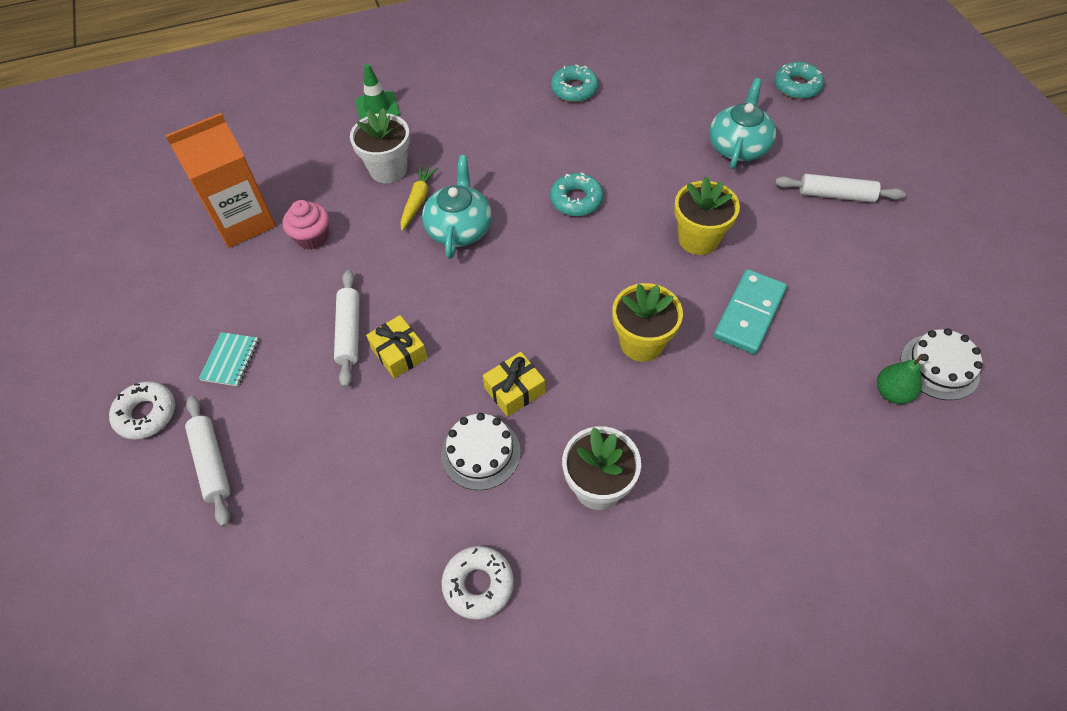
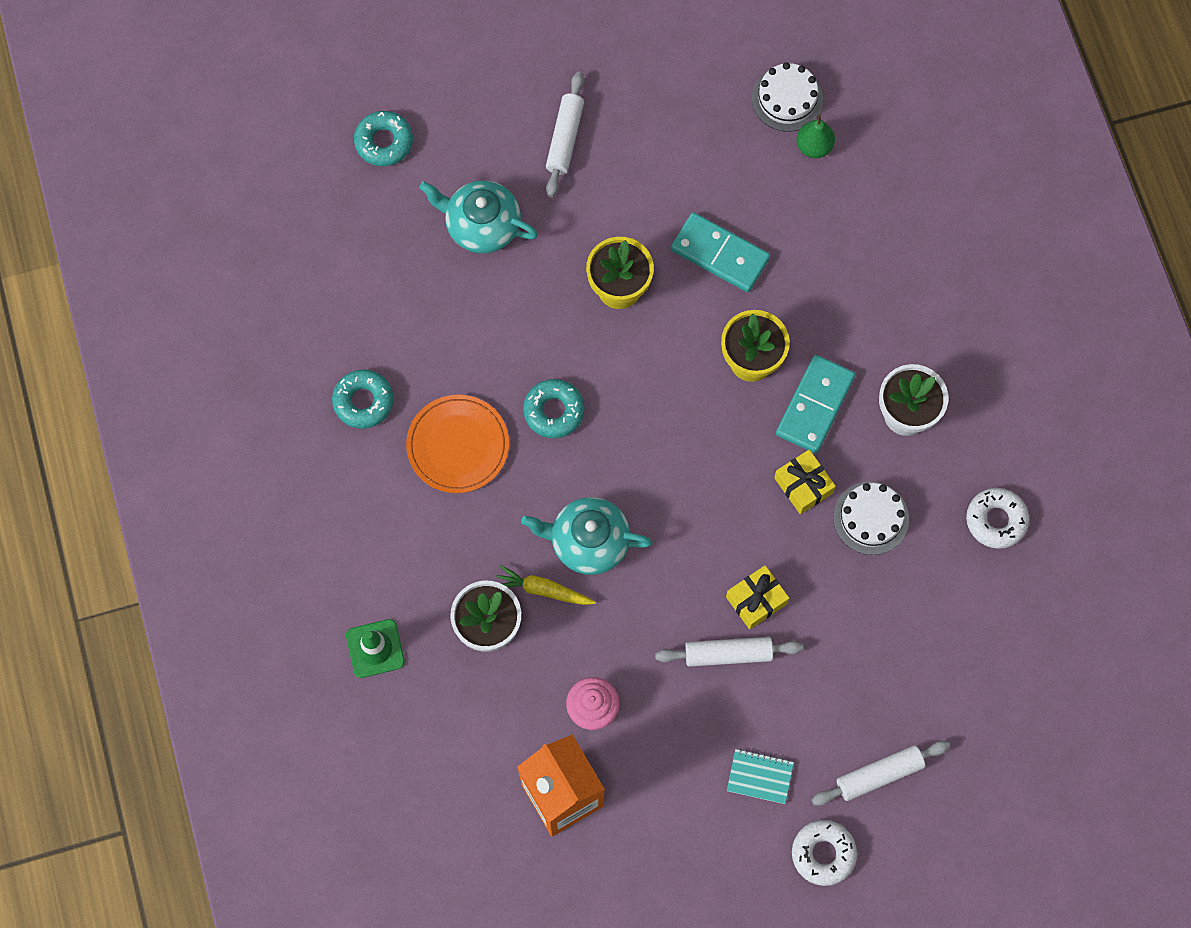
camera: 90 degrees left, 15 degrees up
none -> orange plate [406,395,509,493]
none -> turquoise domino [776,355,855,453]

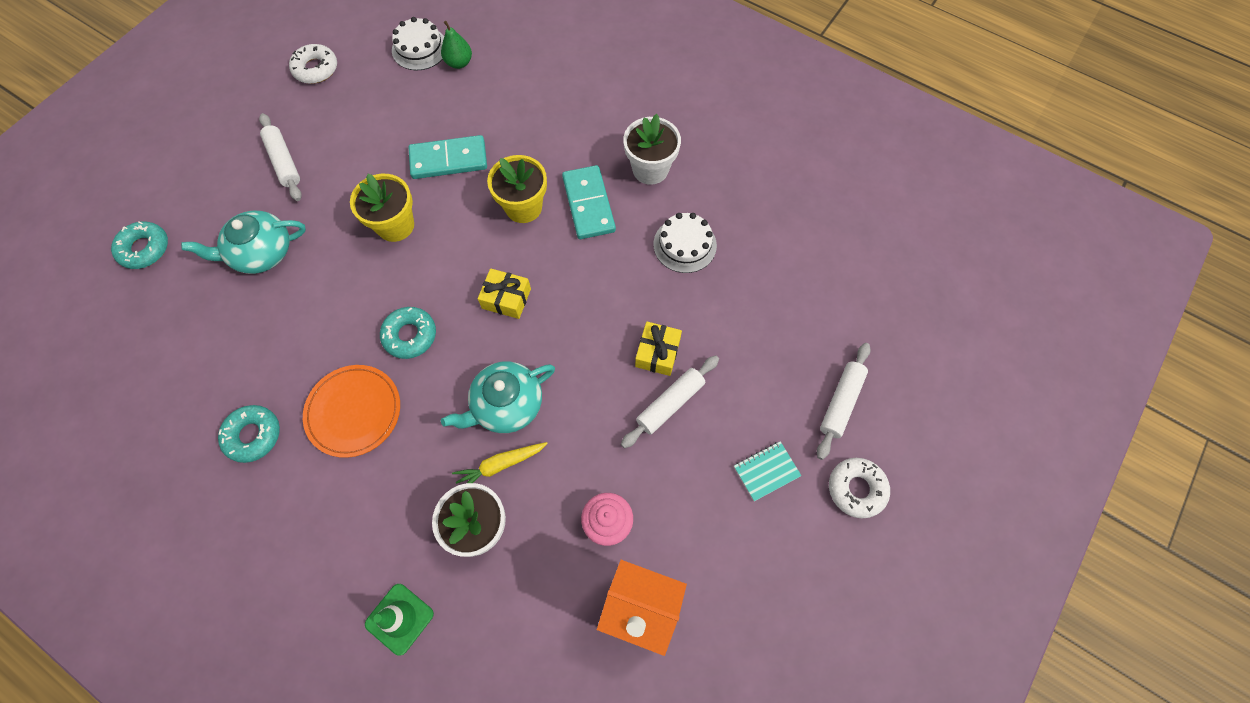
camera: 40 degrees left, 5 degrees down
yellow gift [774,450,836,514] -> yellow gift moved to [478,268,531,319]
white donut [966,488,1029,549] -> white donut moved to [289,44,337,84]

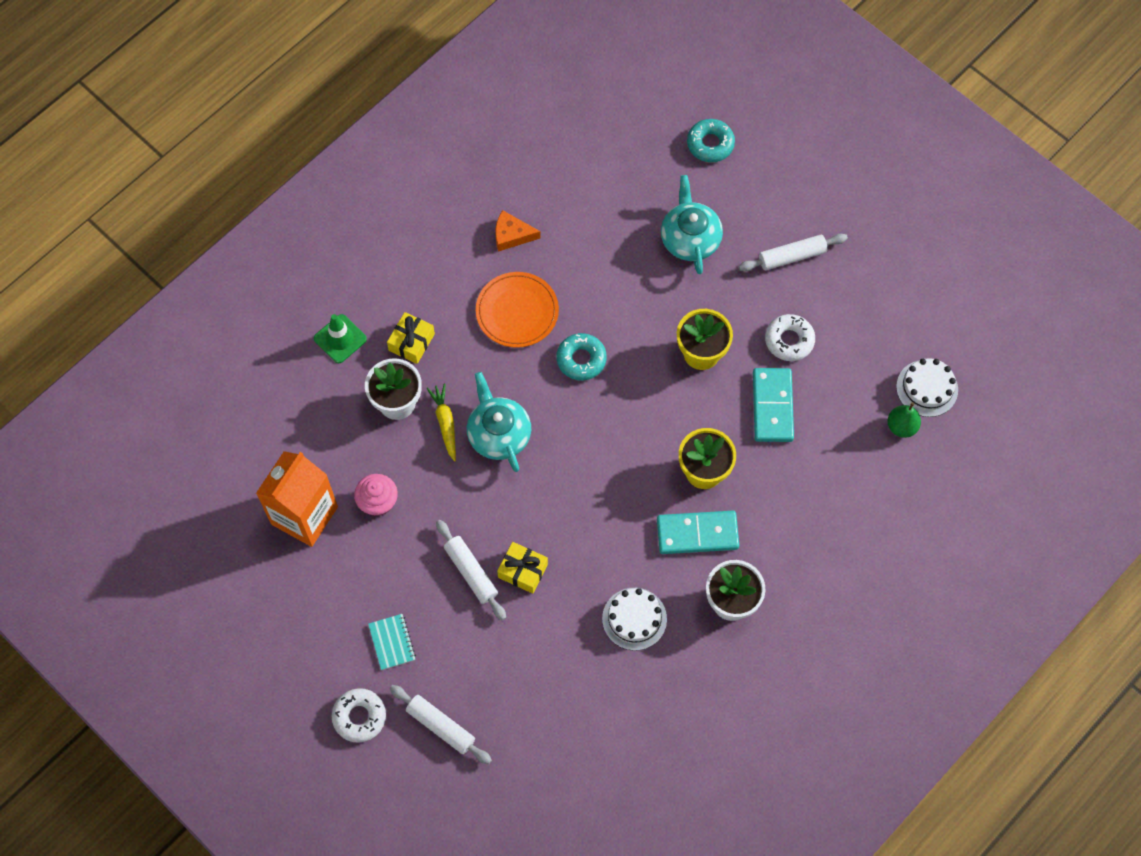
camera: 100 degrees right, 0 degrees up
turquoise donut [218,405,280,463] -> orange cheese [495,210,541,252]
white donut [289,44,337,84] -> white donut moved to [765,314,815,361]
yellow gift [478,268,531,319] -> yellow gift moved to [387,312,435,364]

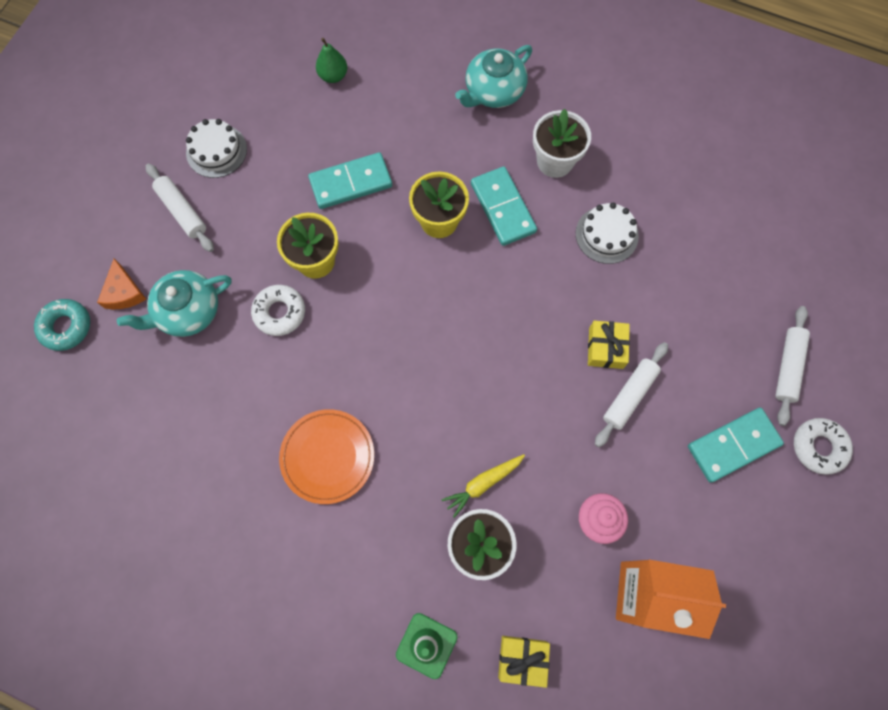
camera: 110 degrees left, 5 degrees up
turquoise notebook [368,614,416,670] -> turquoise domino [688,408,784,483]
yellow gift [387,312,435,364] -> yellow gift moved to [498,636,550,688]
turquoise teapot [467,372,531,472] -> turquoise teapot moved to [455,45,532,108]
orange cheese [495,210,541,252] -> orange cheese moved to [97,259,146,309]
turquoise donut [557,333,607,380] -> none
white donut [765,314,815,361] -> white donut moved to [251,285,305,336]
white cake [896,358,958,417] -> white cake moved to [186,119,247,178]

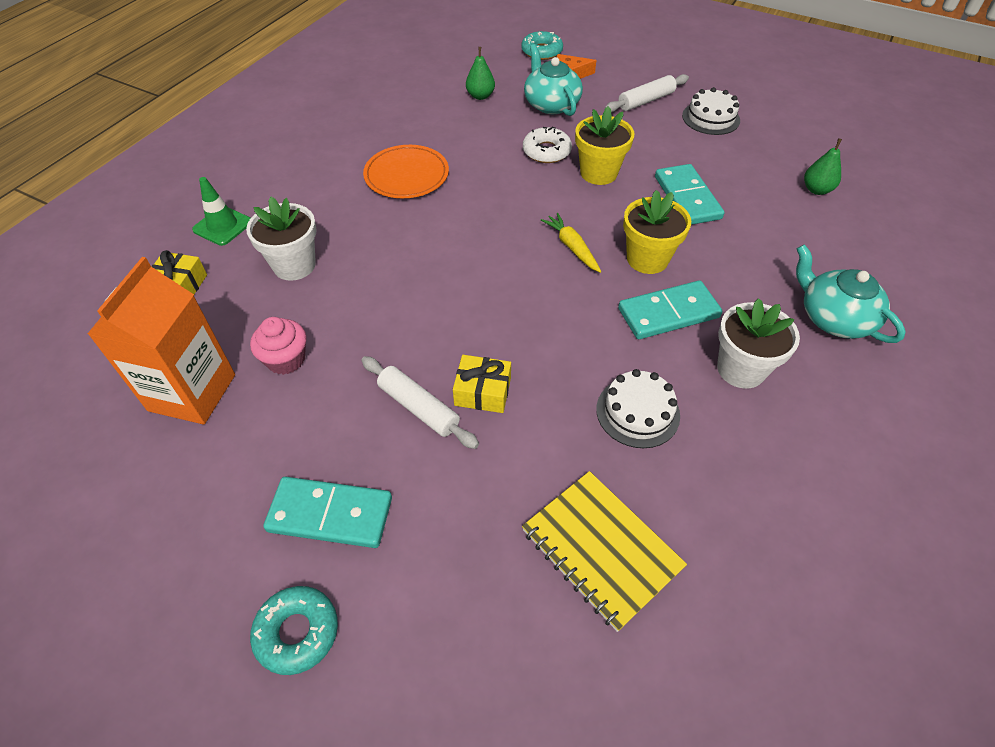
camera: 95 degrees right, 20 degrees down
yellow carrot [441,454,525,518] -> yellow carrot moved to [541,213,601,273]
turquoise domino [688,408,784,483] -> turquoise domino turned 60 degrees counterclockwise [263,477,392,548]
white rolling pin [775,306,810,426] -> none
white donut [794,418,853,475] -> turquoise donut [250,586,338,675]
none -> green pear [466,47,495,100]
none -> yellow notebook [522,471,687,632]

